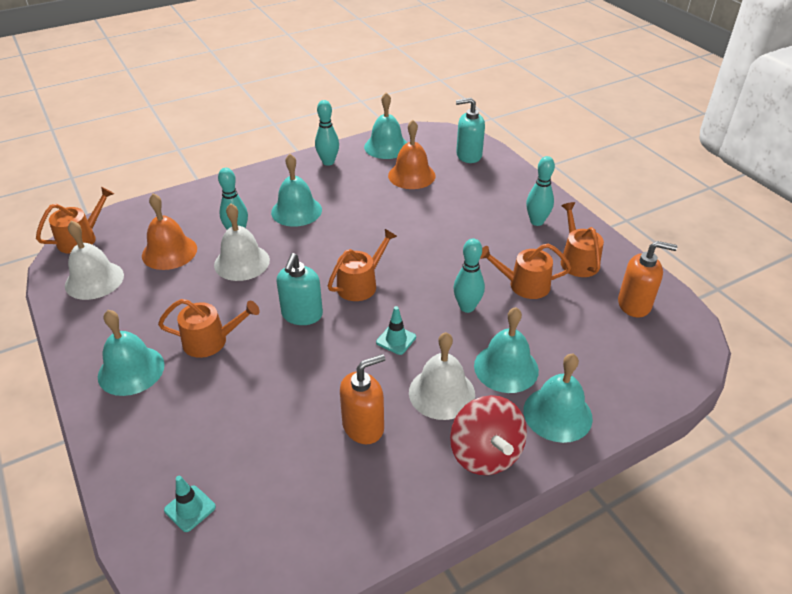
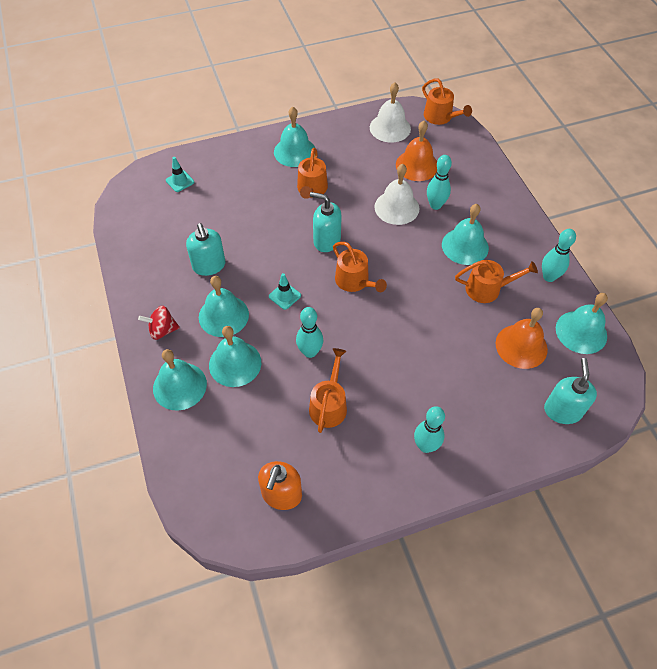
camera: 100 degrees right, 15 degrees up
orange soap dispenser [340,354,385,444] -> turquoise soap dispenser [186,223,225,276]
white bell [409,332,475,420] -> turquoise bell [199,276,249,337]
red spinning top [450,395,527,475] -> red spinning top [138,306,180,340], size x0.62
orange watering can [561,202,604,277] -> orange watering can moved to [455,260,538,303]

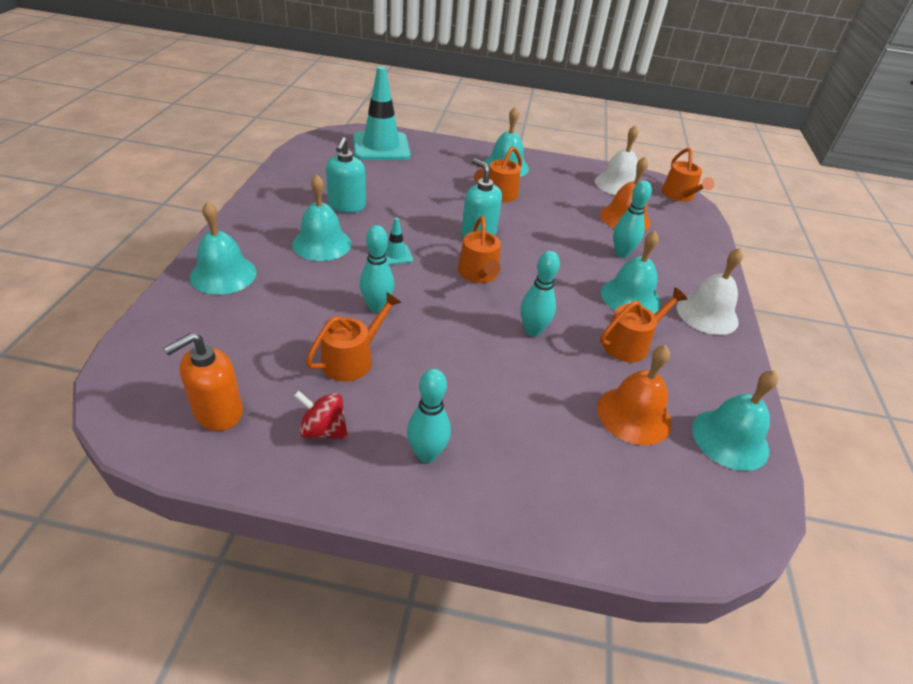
camera: 25 degrees right, 15 degrees down
red spinning top [138,306,180,340] -> red spinning top moved to [294,390,348,439]
turquoise traffic cone [166,157,194,192] -> turquoise traffic cone [353,66,410,160], size x2.33
turquoise bell [209,326,261,387] -> none
white bell [374,164,420,225] -> white bell moved to [677,248,743,335]
orange watering can [455,260,538,303] -> orange watering can turned 60 degrees counterclockwise [600,288,687,362]
turquoise bowling pin [542,229,576,282] -> turquoise bowling pin moved to [521,251,560,337]
turquoise soap dispenser [544,358,597,424] -> none

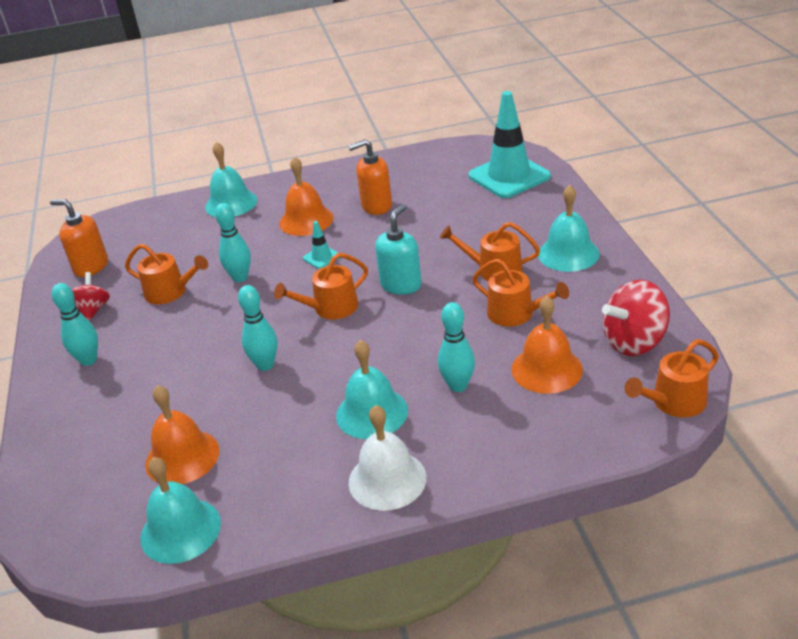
camera: 75 degrees right, 5 degrees down
turquoise bell [292,174,351,261] -> orange bell [279,156,334,236]
turquoise soap dispenser [326,137,366,213] -> orange soap dispenser [348,139,392,215]
white bell [595,125,639,195] -> red spinning top [602,280,670,356]
orange watering can [600,288,687,362] -> orange watering can moved to [472,259,569,327]

